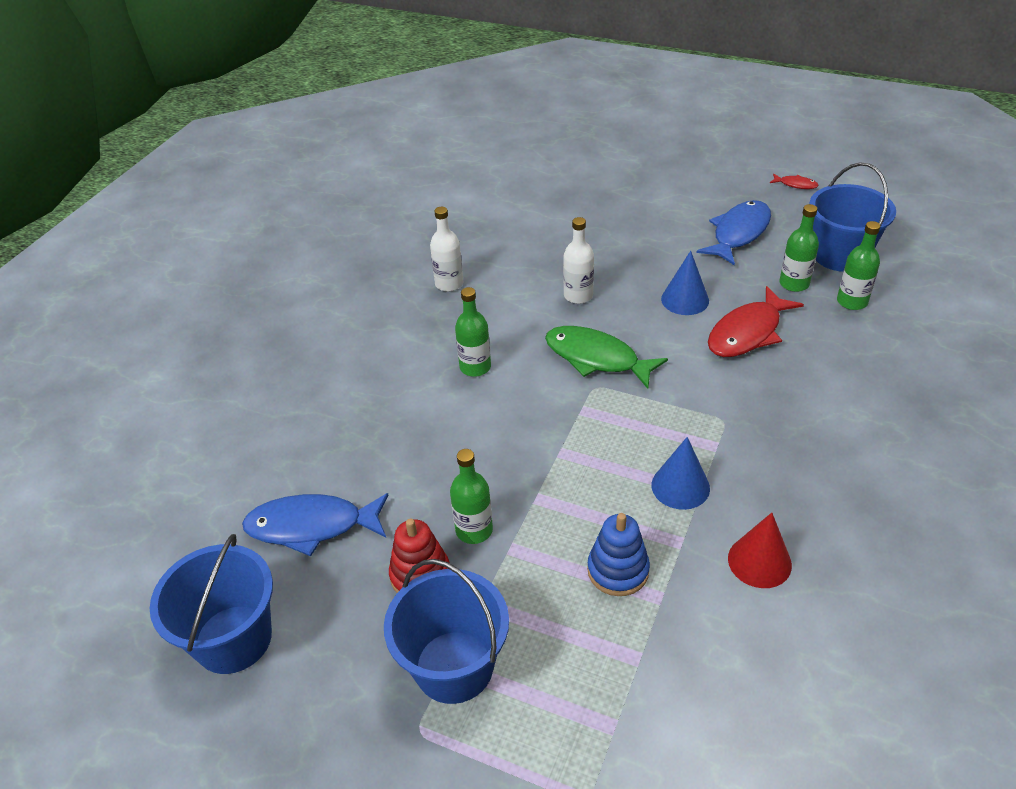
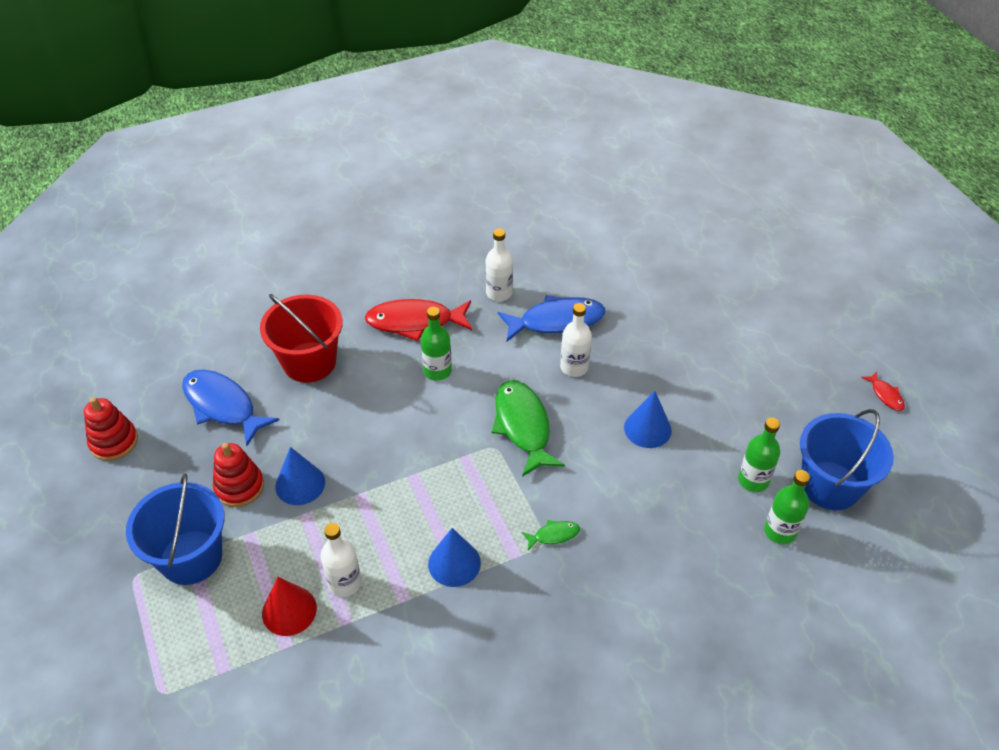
camera: 40 degrees right, 5 degrees up
blue bucket [150,534,273,674] -> red stacking toy [84,397,138,461]
green bottle [450,449,493,544] -> blue cone [275,447,325,505]
blue stacking toy [587,513,650,596] -> white bottle [320,523,361,597]
blue fish [697,200,771,265] -> blue fish moved to [498,295,605,341]
red fish [708,286,804,357] -> red fish moved to [365,299,472,341]
red cone [728,513,792,588] -> red cone moved to [262,577,317,636]
none -> red bucket [260,294,343,383]
none -> green fish [522,520,580,550]

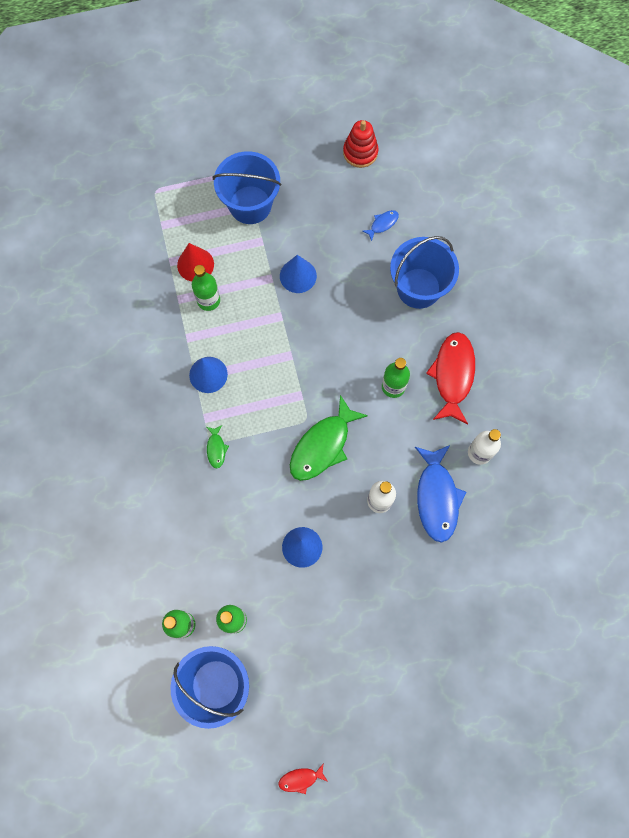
camera: 100 degrees right, 25 degrees up
blue fish [182,369,279,446] -> blue fish [362,210,399,241], size x0.46
red stacking toy [213,443,264,507] -> none
red bucket [260,294,343,383] -> blue bucket [390,236,459,309]
white bottle [320,523,361,597] -> green bottle [192,265,220,311]
green fish [492,380,565,477] -> green fish turned 135 degrees clockwise [290,395,368,481]

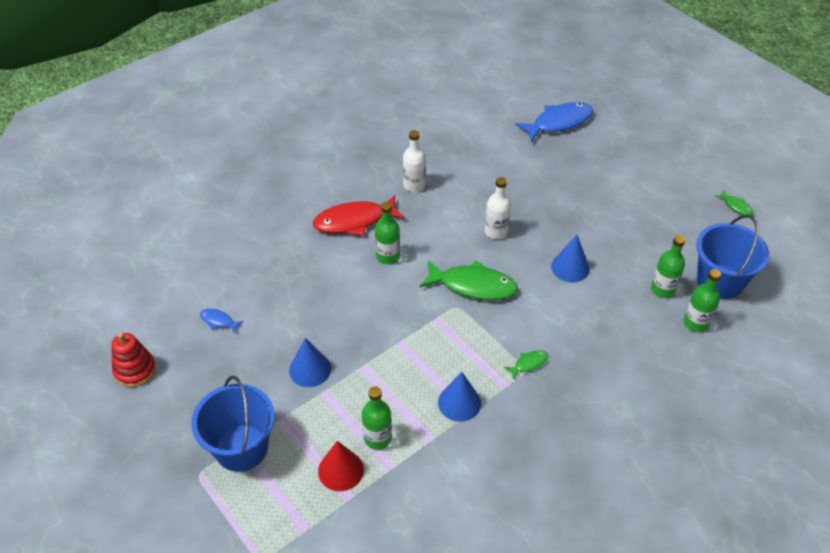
camera: 115 degrees left, 25 degrees down
red fish [278,764,328,794] -> green fish [714,190,753,216]
blue bucket [390,236,459,309] -> none
blue fish [415,445,466,543] -> blue fish moved to [515,102,593,143]

